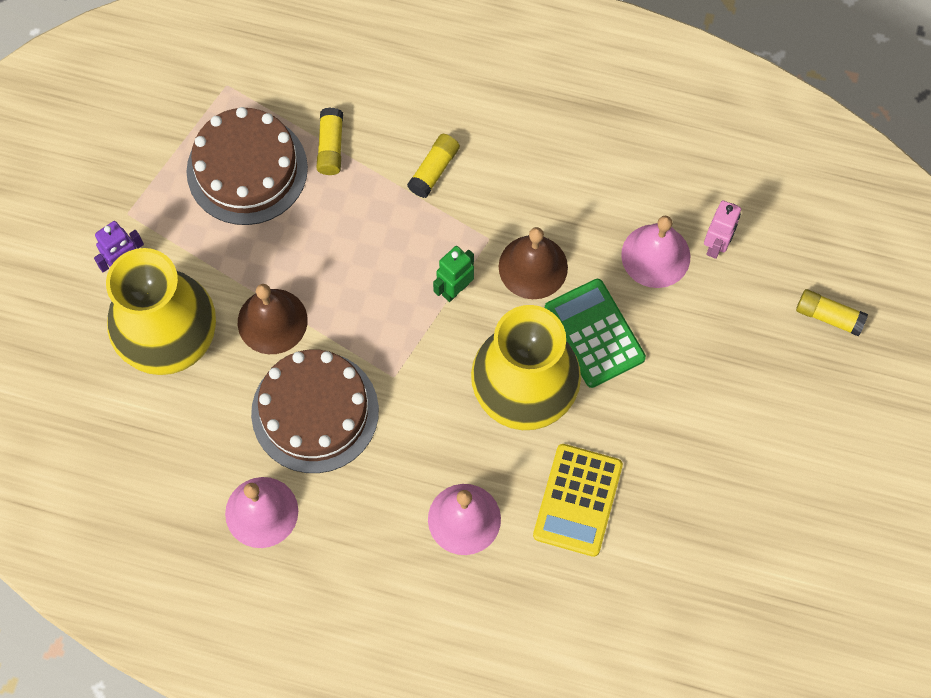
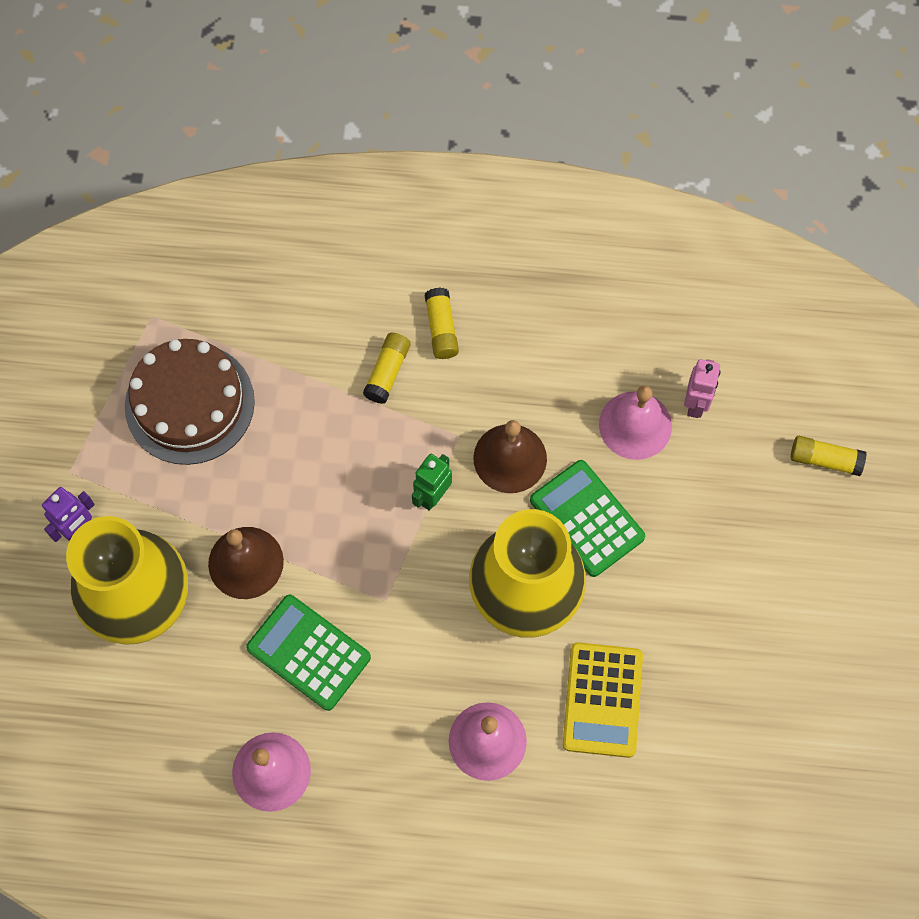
camera: 10 degrees left, 0 degrees up
brown cake [251,349,379,473] -> green calculator [246,595,371,711]
yellow glue stick [317,107,343,175] -> yellow glue stick moved to [425,287,459,359]

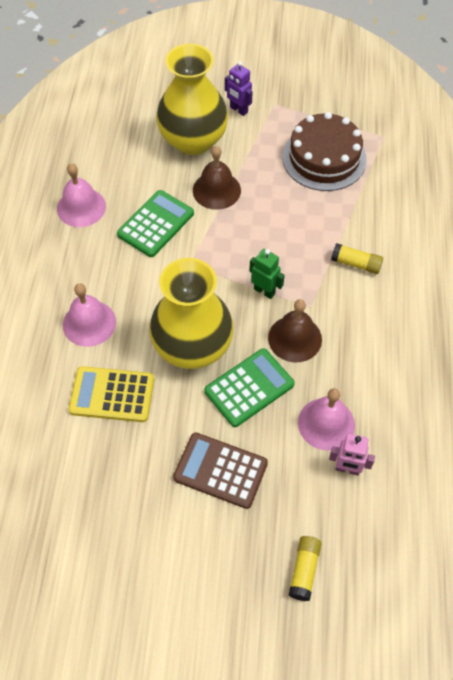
camera: 90 degrees right, 10 degrees down
yellow glue stick [425,287,459,359] -> none
none -> brown calculator [173,433,268,509]

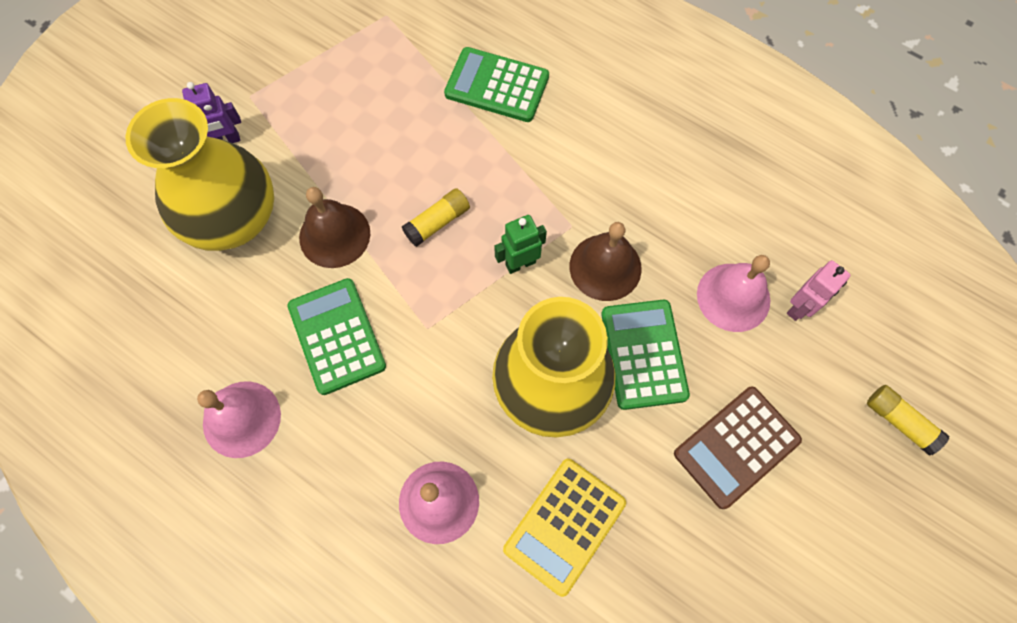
camera: 60 degrees left, 10 degrees up
brown cake [282,112,367,191] -> none
yellow glue stick [331,243,383,274] -> yellow glue stick moved to [402,188,470,247]
none -> green calculator [444,47,549,122]

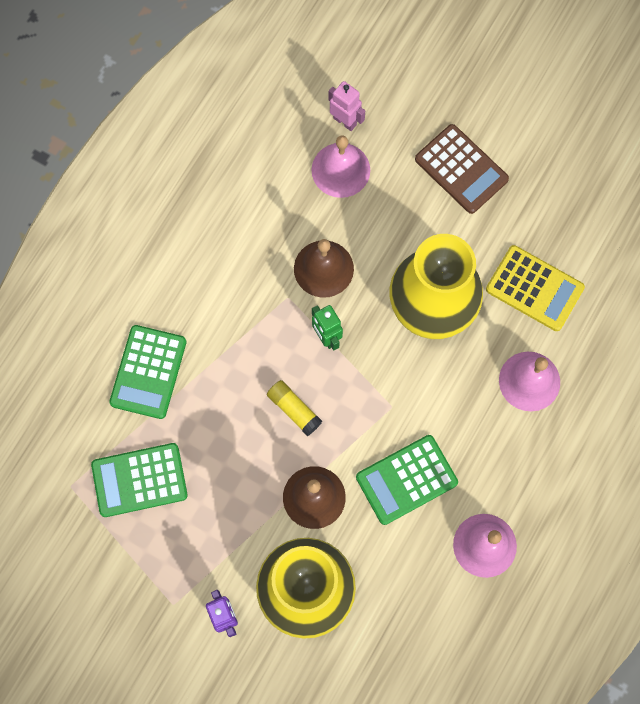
camera: 95 degrees left, 5 degrees up
green calculator [601,300,690,410] -> green calculator moved to [91,443,188,517]
yellow glue stick [867,385,950,456] -> none

